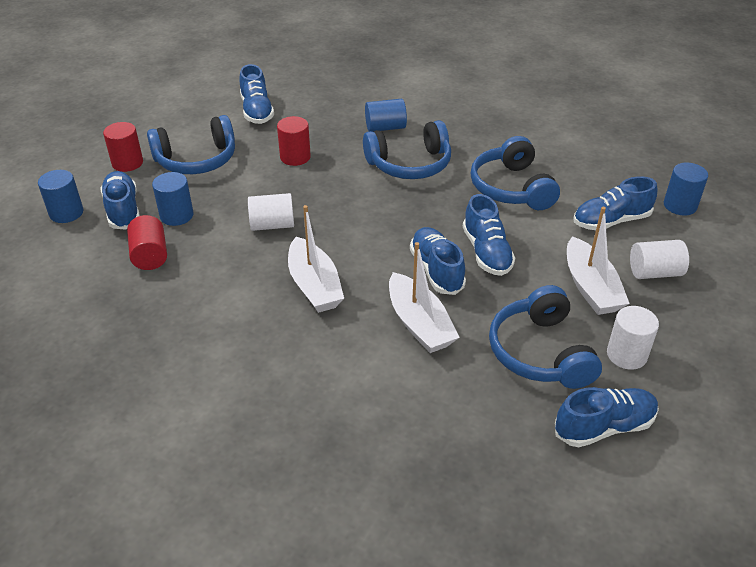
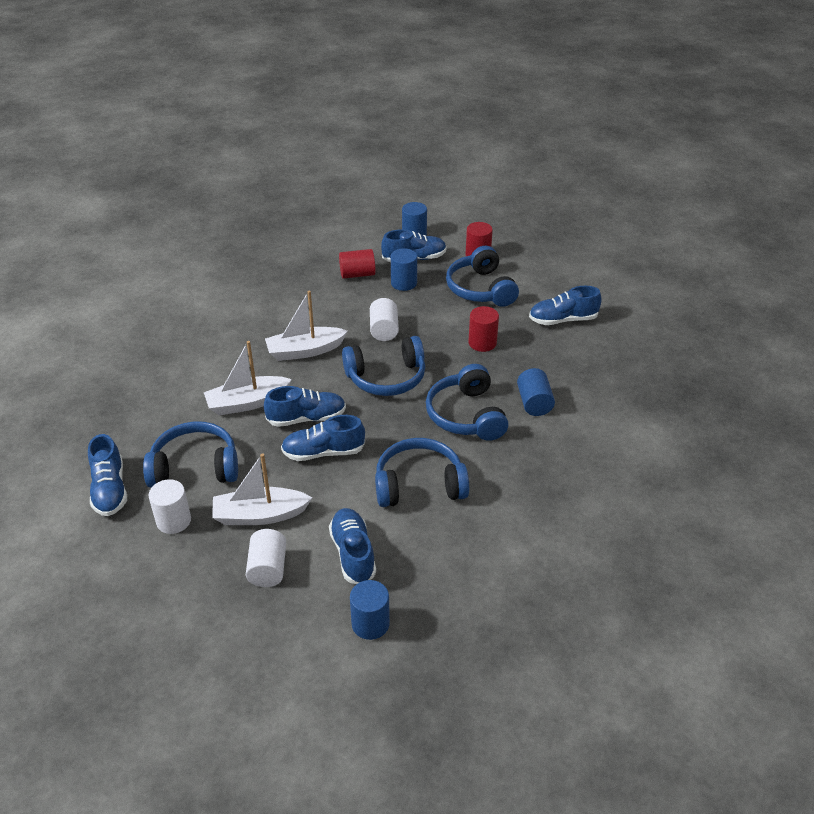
camera: 95 degrees right, 0 degrees up
none -> blue headphones [342,336,425,396]

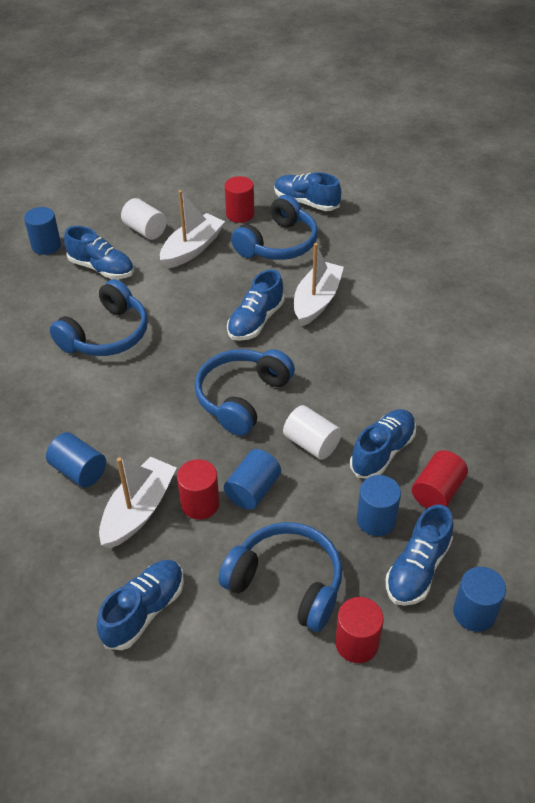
camera: 135 degrees right, 5 degrees up
white cylinder [149,479,191,534] -> red cylinder [225,176,254,223]
white boat [265,290,348,361] -> white boat moved to [99,457,177,548]
blue shoe [281,415,365,461] -> blue shoe moved to [350,409,416,479]
blue headphones [426,364,508,441] -> none
none -> blue cylinder [224,449,281,510]

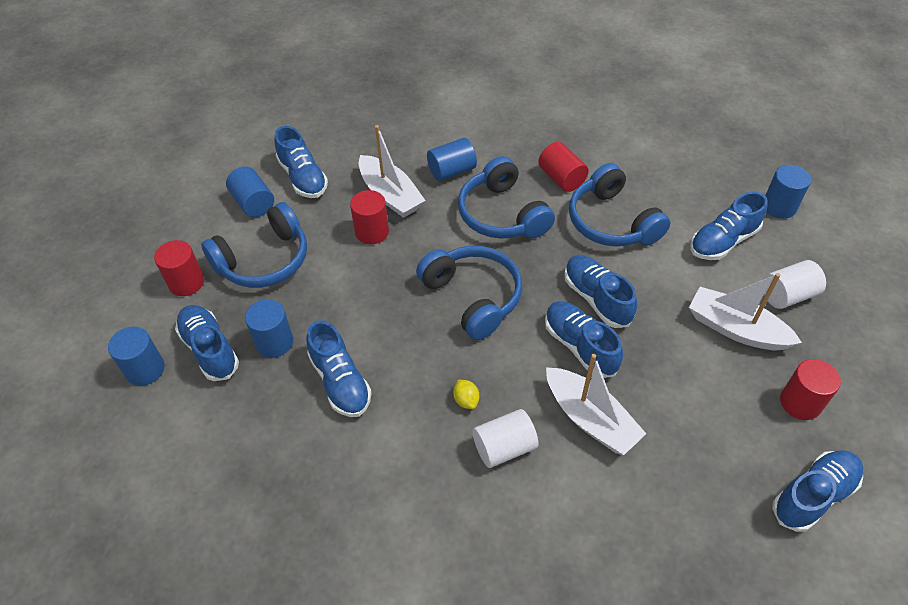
camera: 115 degrees right, 5 degrees up
white boat [160,190,225,269] -> white boat turned 150 degrees clockwise [689,273,802,350]
blue cylinder [224,449,281,510] -> blue cylinder moved to [226,167,274,217]
blue headphones [231,195,318,260] -> blue headphones moved to [458,156,555,239]
white cylinder [283,405,342,460] -> white cylinder moved to [473,409,538,468]
red cylinder [412,450,468,508] -> red cylinder moved to [538,142,589,192]
none -> yellow lemon [453,380,479,409]
none -> blue shoe [564,255,637,328]

